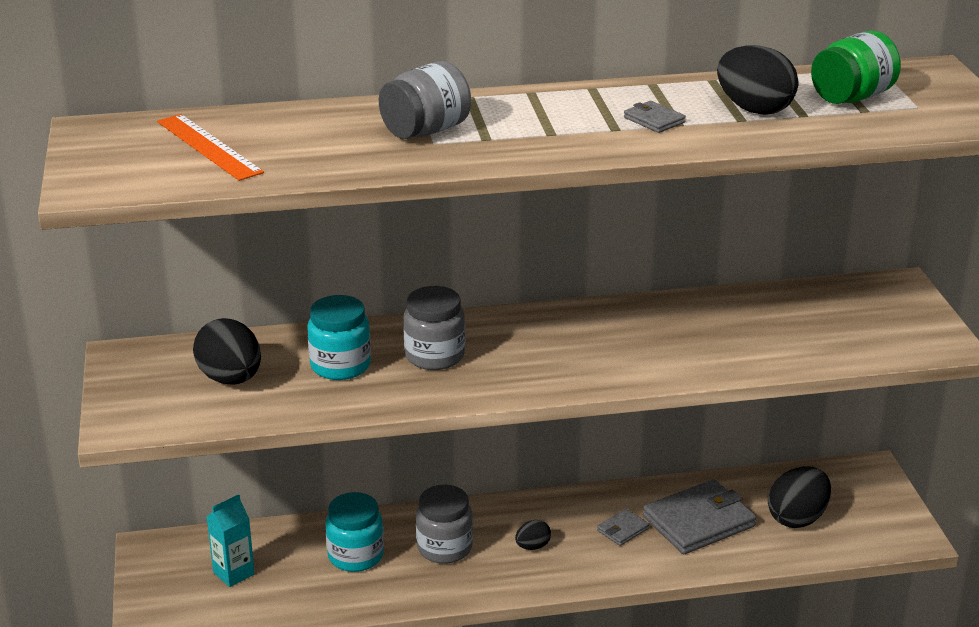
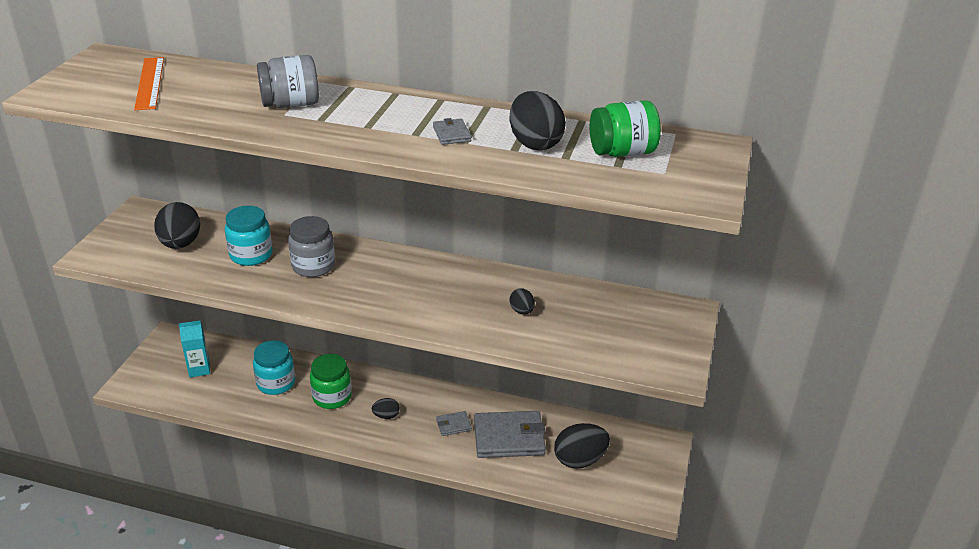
camera: 25 degrees right, 5 degrees up
grey jar [416,484,473,564] -> green jar [310,354,352,409]
none -> black egg [509,288,535,315]

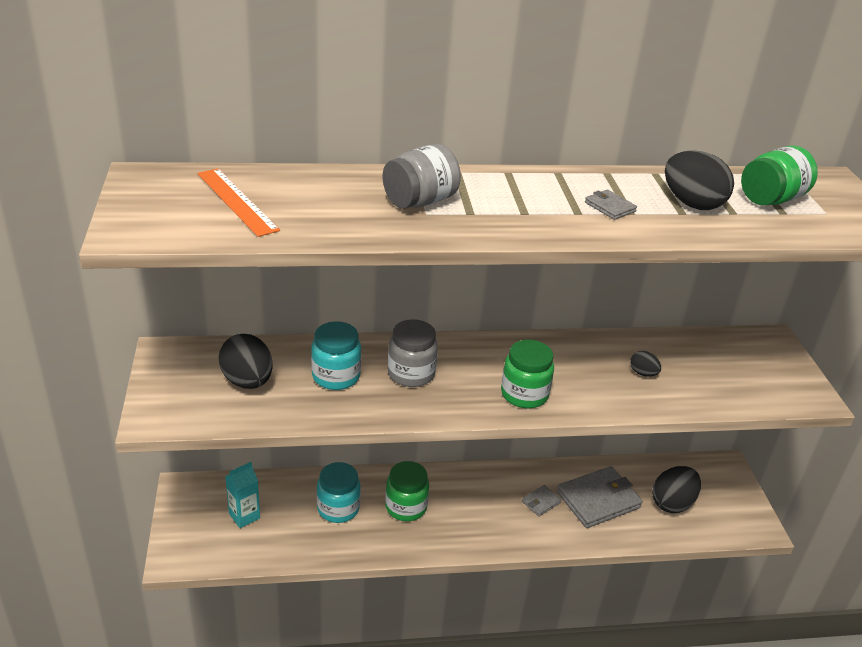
camera: 25 degrees left, 0 degrees up
black egg [372,398,400,419] -> none
none -> green jar [501,340,554,408]

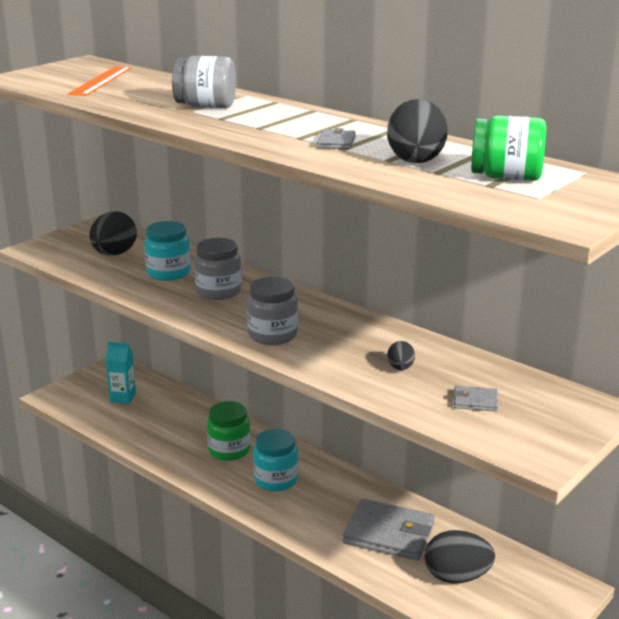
camera: 50 degrees right, 10 degrees down
turquoise jar [317,462,361,523] -> turquoise jar moved to [253,429,298,492]
green jar [501,340,554,408] -> grey jar [247,277,298,345]
grey wallet [522,485,561,516] -> grey wallet moved to [453,386,498,411]

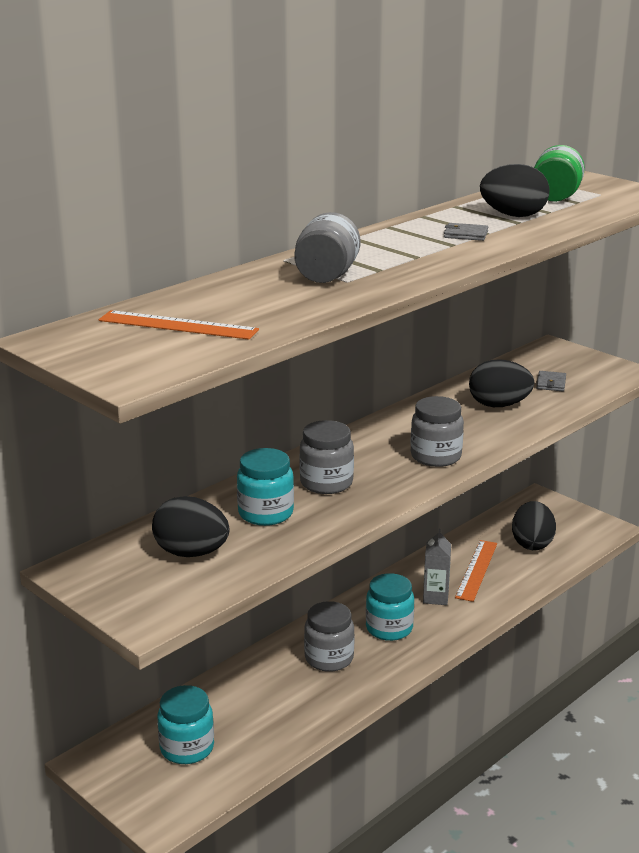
camera: 85 degrees left, 0 degrees up
turquoise carton [106,342,136,404] -> turquoise jar [157,685,214,764]
green jar [207,401,251,461] -> grey jar [304,601,355,672]
grey wallet [343,499,435,561] -> orange ruler [455,540,497,602]
black egg [387,341,415,370] -> black egg [469,359,534,407], size x1.95
none -> grey carton [423,529,451,605]

